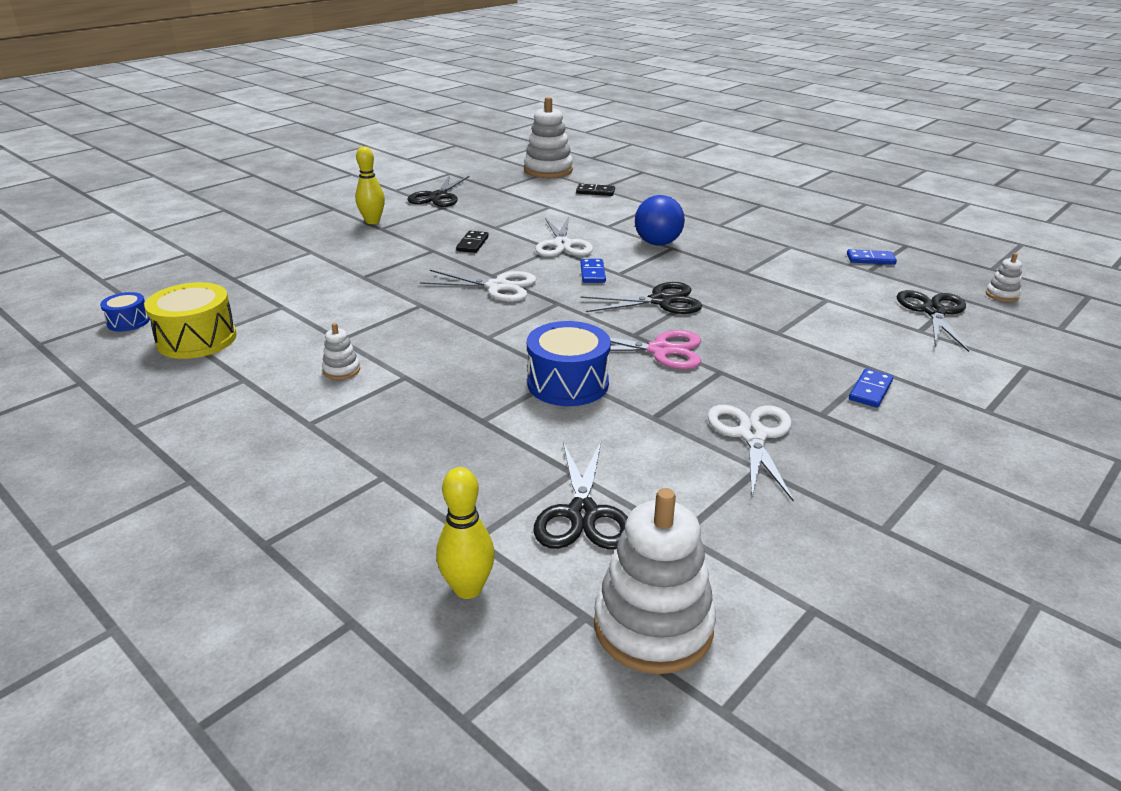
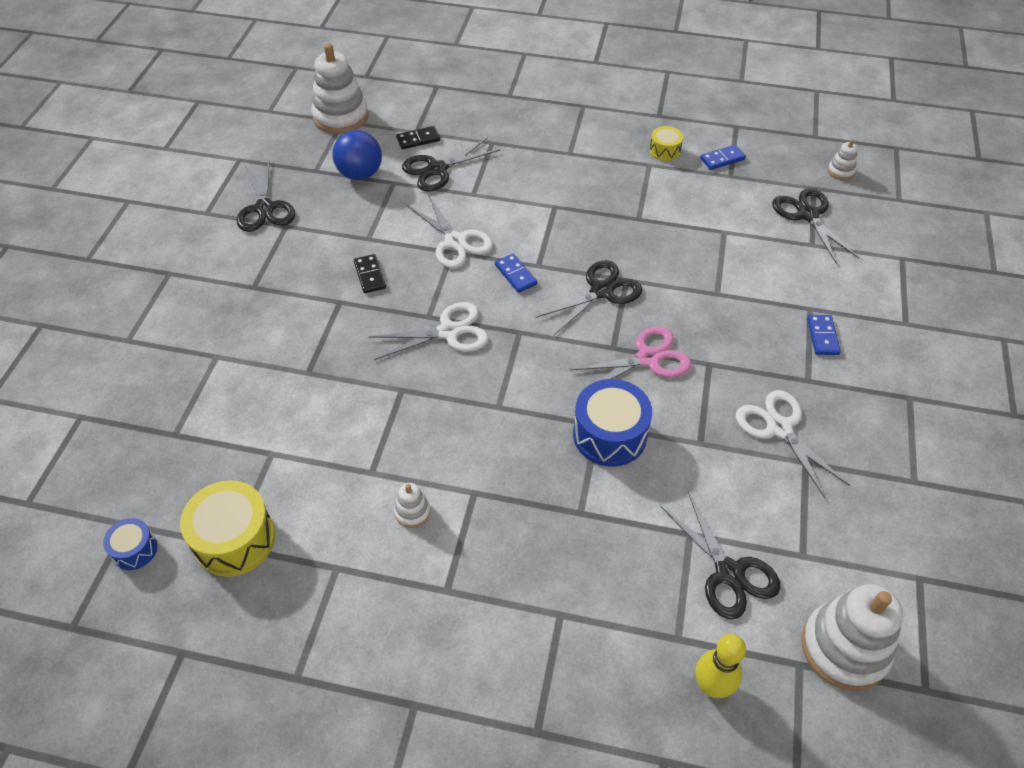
camera: 30 degrees left, 20 degrees up
yellow bowling pin [355,146,385,224] -> none
blue ball [635,195,685,246] -> blue ball moved to [332,130,382,180]
none -> black scissors [402,138,501,192]
none -> yellow drum [649,126,683,161]

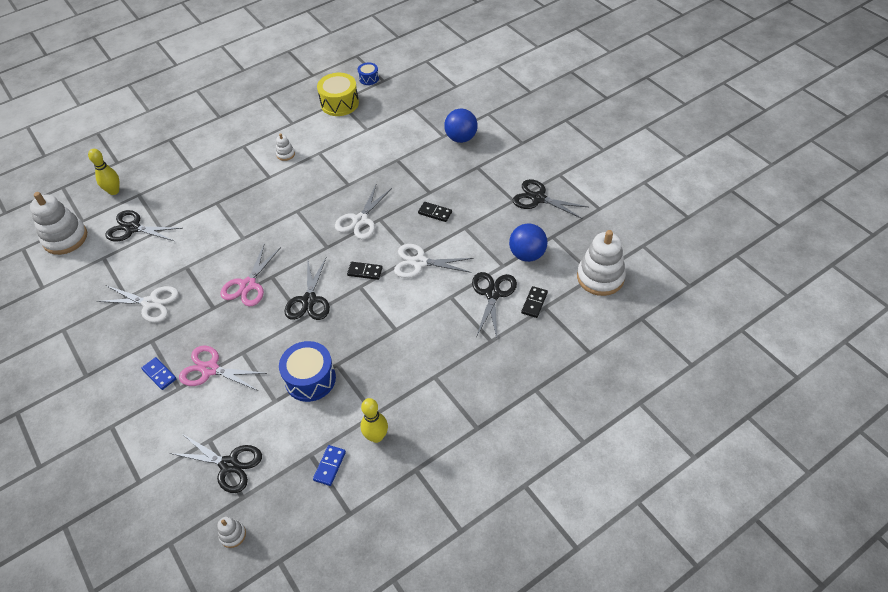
camera: 135 degrees right, 0 degrees up
blue domino [495,254,537,293] -> black domino [347,262,383,280]
blue drum [573,379,652,467] -> blue drum moved to [279,341,336,402]
yellow drum [649,126,683,161] -> yellow bowling pin [361,398,388,443]
none -> pink scissors [179,346,268,391]
none -> blue ball [444,109,478,143]

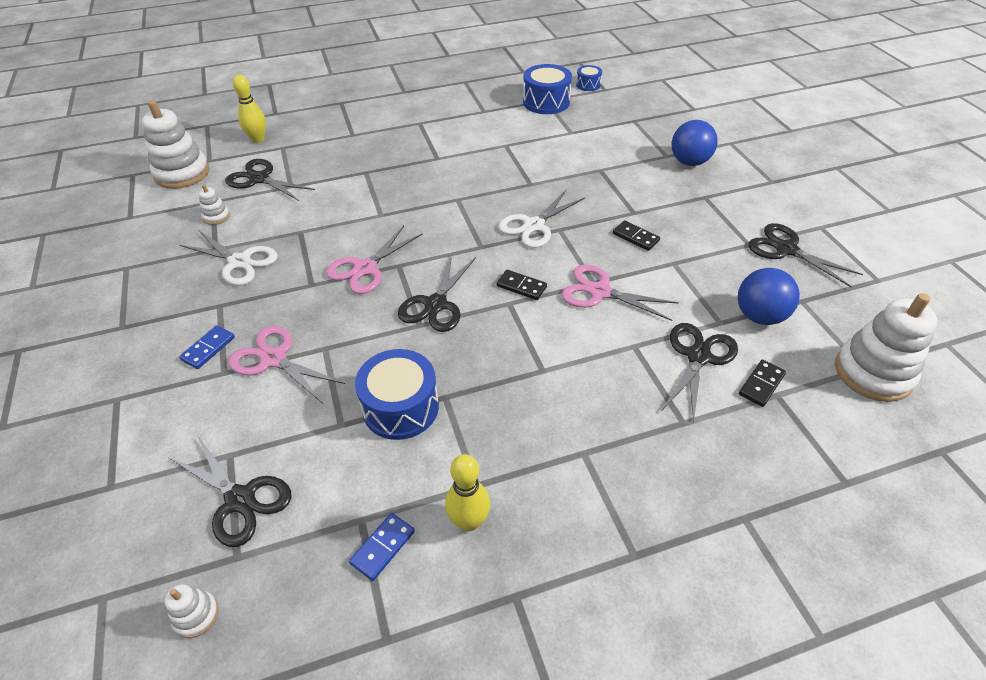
camera: 15 degrees right, 5 degrees down
blue domino [141,357,176,390] -> blue domino turned 60 degrees clockwise [179,325,235,369]
white stacking toy [276,133,295,161] -> white stacking toy moved to [199,184,230,225]
yellow drum [317,73,359,116] -> blue drum [523,64,572,114]
white scissors [394,244,474,278] -> pink scissors [562,265,679,321]

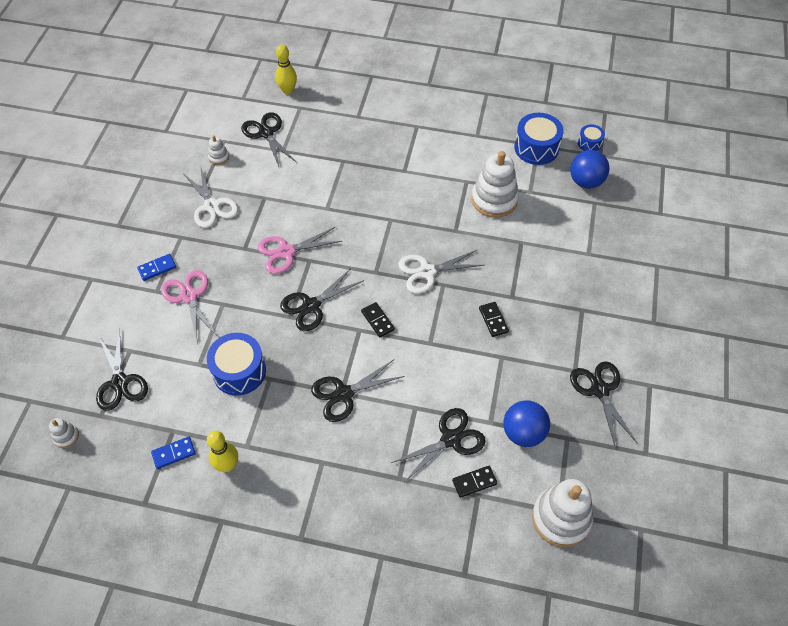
camera: 30 degrees right, 10 degrees up
white stacking toy [142,100,209,189] -> white stacking toy moved to [471,151,519,218]
pink scissors [562,265,679,321] -> none
blue ball [671,120,718,166] -> blue ball moved to [570,150,609,189]
none -> black scissors [311,360,405,422]

